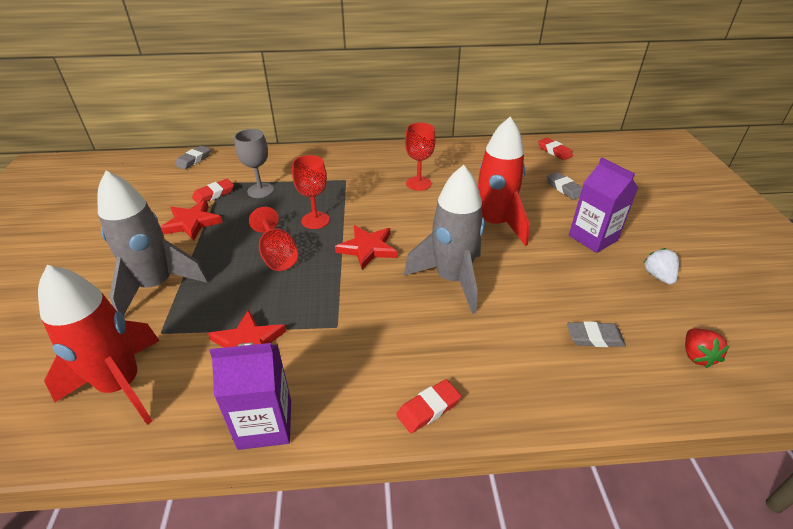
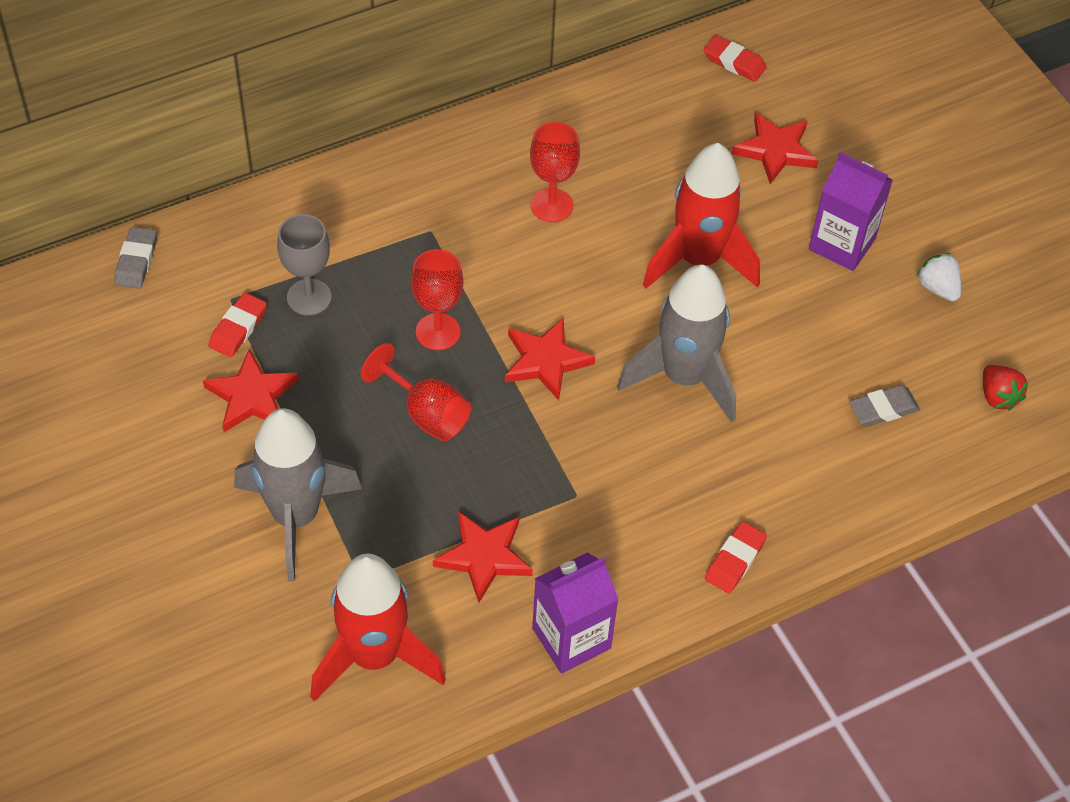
camera: 25 degrees left, 15 degrees up
grey eraser [547,172,582,200] -> red star [732,112,818,184]

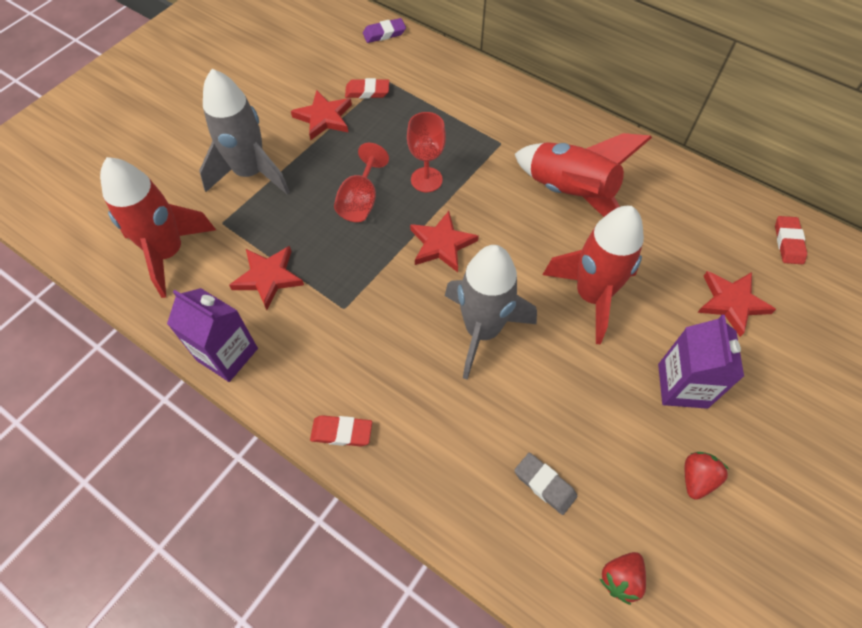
camera: 65 degrees right, 5 degrees up
grey eraser [114,226,157,289] -> purple eraser [363,18,406,43]
grey goblet [277,214,332,316] -> none
red goblet [530,122,580,222] -> red rocket [515,133,652,217]
white strawberry [916,253,961,301] -> red strawberry [685,452,729,500]

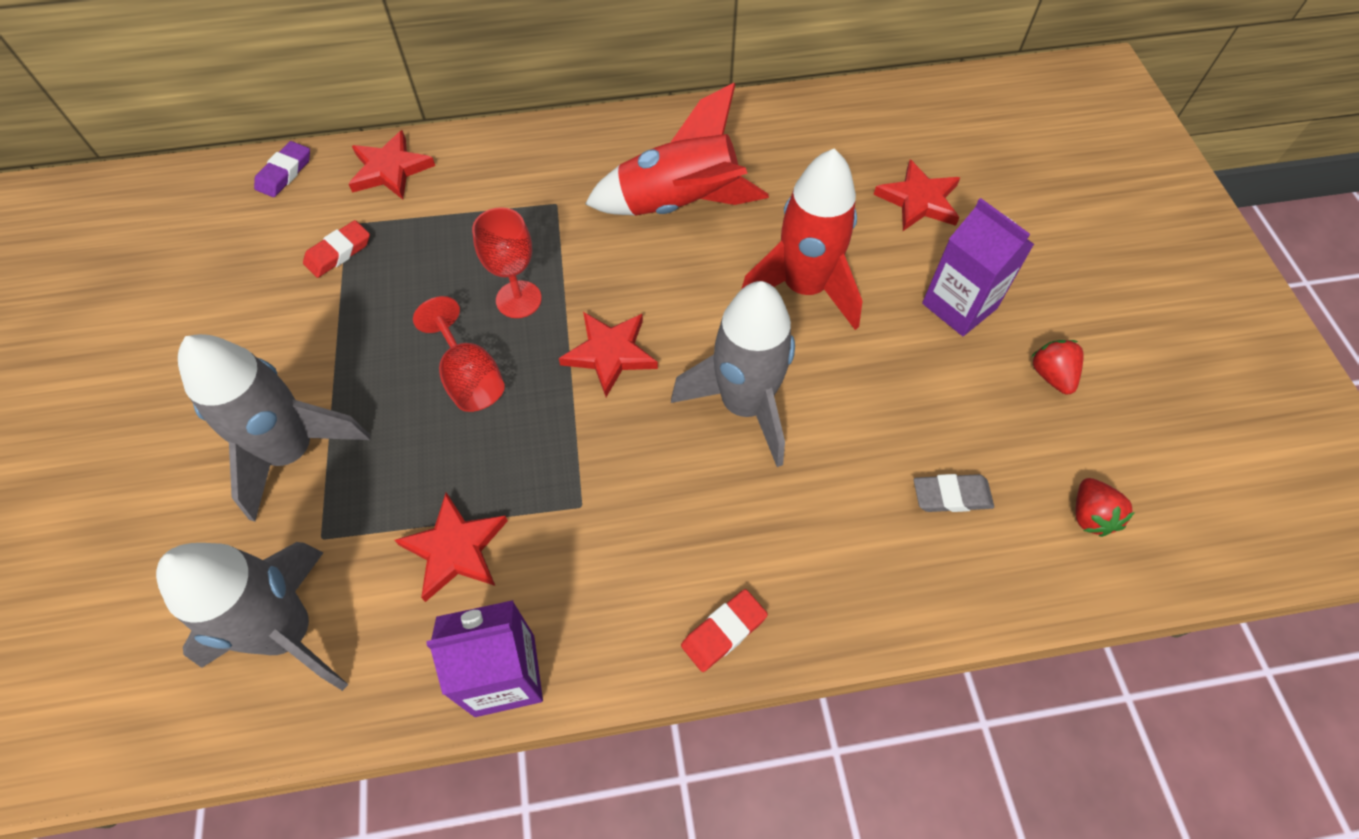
camera: 45 degrees left, 0 degrees up
red rocket [100,157,216,298] -> grey rocket [156,542,349,691]
red star [291,90,352,140] -> red star moved to [349,130,435,199]
red eraser [775,216,807,264] -> none

